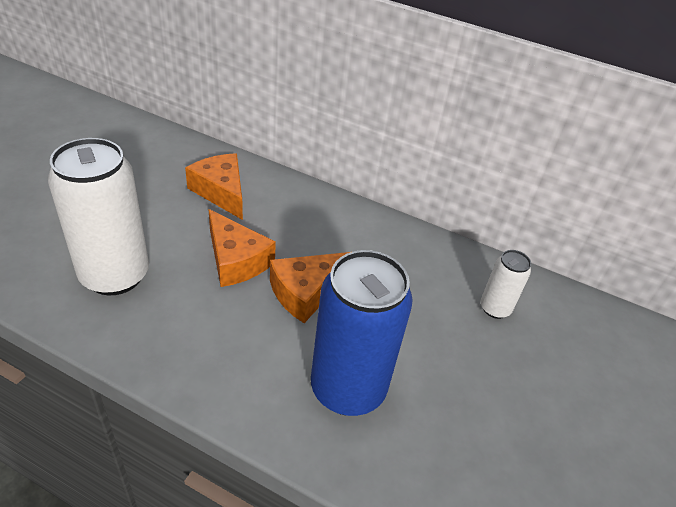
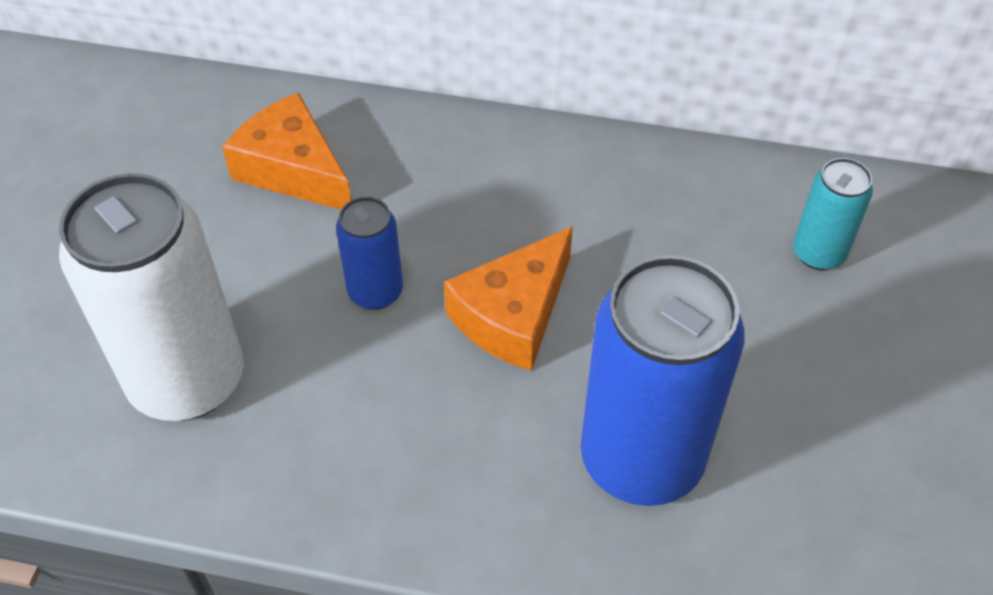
camera: 10 degrees left, 10 degrees up
orange cheese [208,209,276,287] -> blue can [336,197,403,310]
white can [481,250,531,319] -> turquoise can [793,158,873,270]

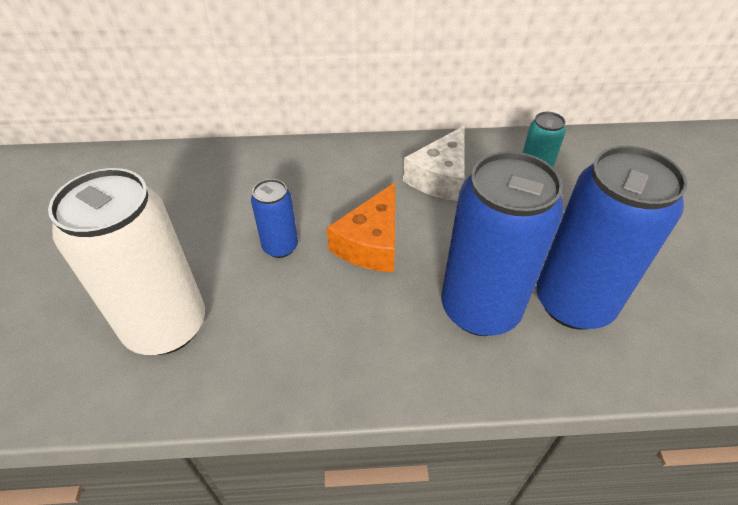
camera: 15 degrees left, 5 degrees down
orange cheese [222,93,351,210] -> none
none -> white cheese [403,126,465,201]
none -> blue can [537,146,687,330]

